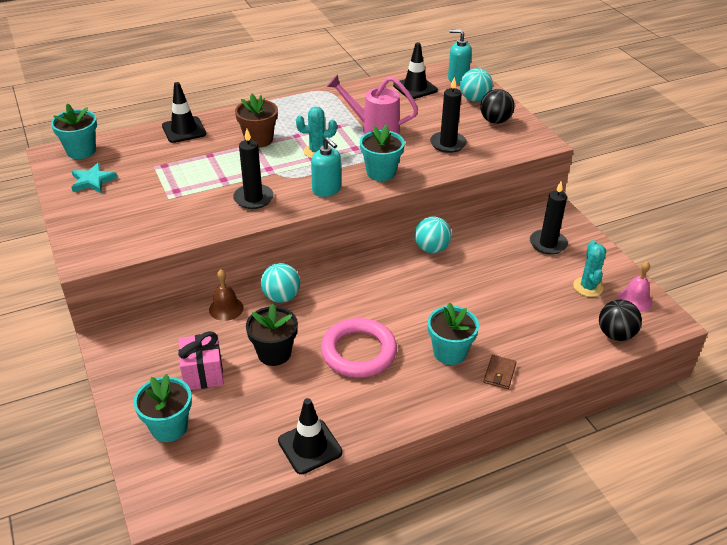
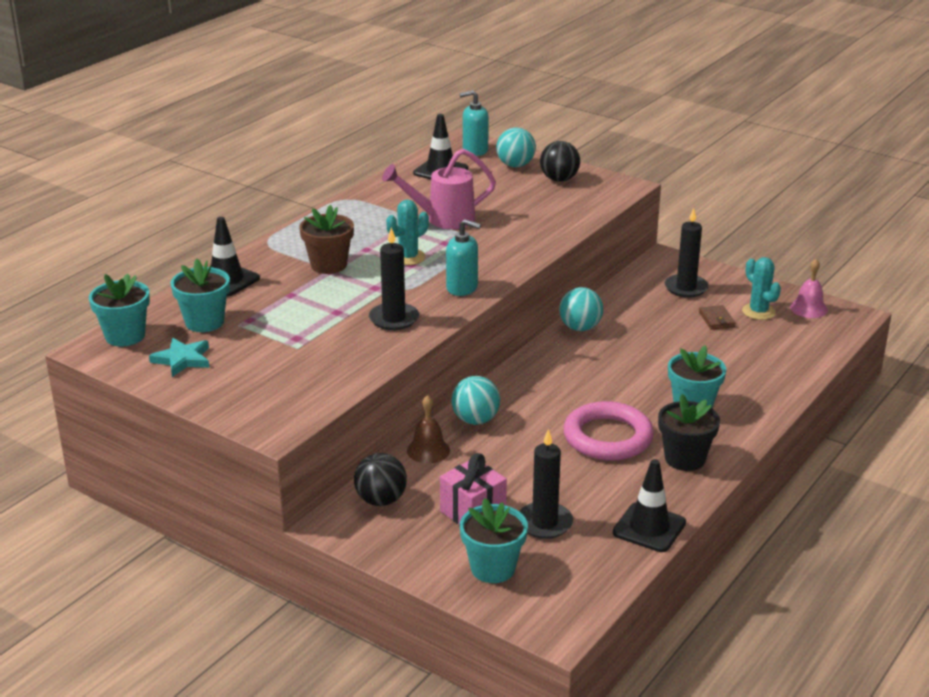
camera: 30 degrees left, 10 degrees down
black flower pot [246,304,298,366] -> black flower pot moved to [658,394,720,471]
turquoise flower pot [360,124,405,181] -> turquoise flower pot moved to [170,259,230,332]
black candle [430,77,467,153] -> black candle moved to [519,429,573,539]
brown wallet [484,355,516,389] -> brown wallet moved to [699,305,735,330]
black ball [599,300,642,341] -> black ball moved to [354,453,407,506]

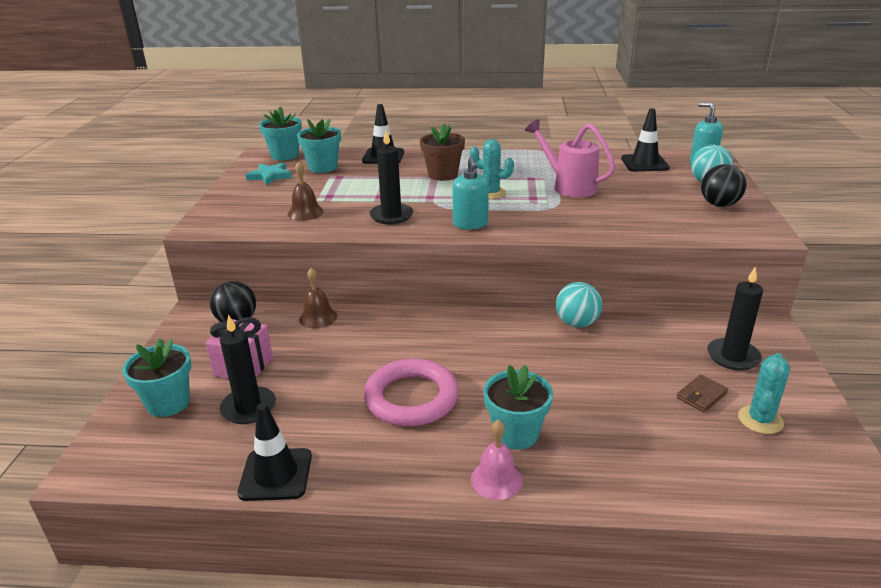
camera: 60 degrees right, 0 degrees up
turquoise ball [452,376,500,425] -> none
black flower pot [658,394,720,471] -> none
pink bell [790,259,828,318] -> pink bell moved to [471,419,523,500]
none -> brown bell [288,161,324,221]

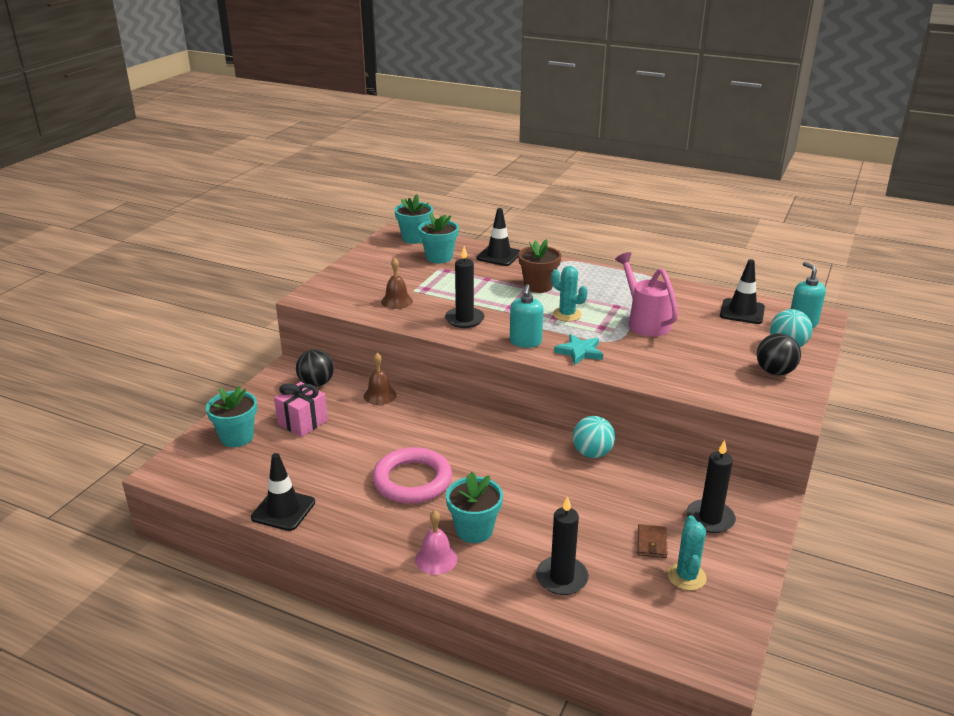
camera: 20 degrees right, 0 degrees up
black candle [220,315,276,424] -> black candle moved to [536,496,589,595]
turquoise star [245,162,292,185] -> turquoise star moved to [554,334,603,365]
brown wallet [677,375,728,412] -> brown wallet turned 60 degrees counterclockwise [637,524,667,558]
turquoise cactus [738,353,790,434] -> turquoise cactus turned 45 degrees counterclockwise [667,515,707,590]

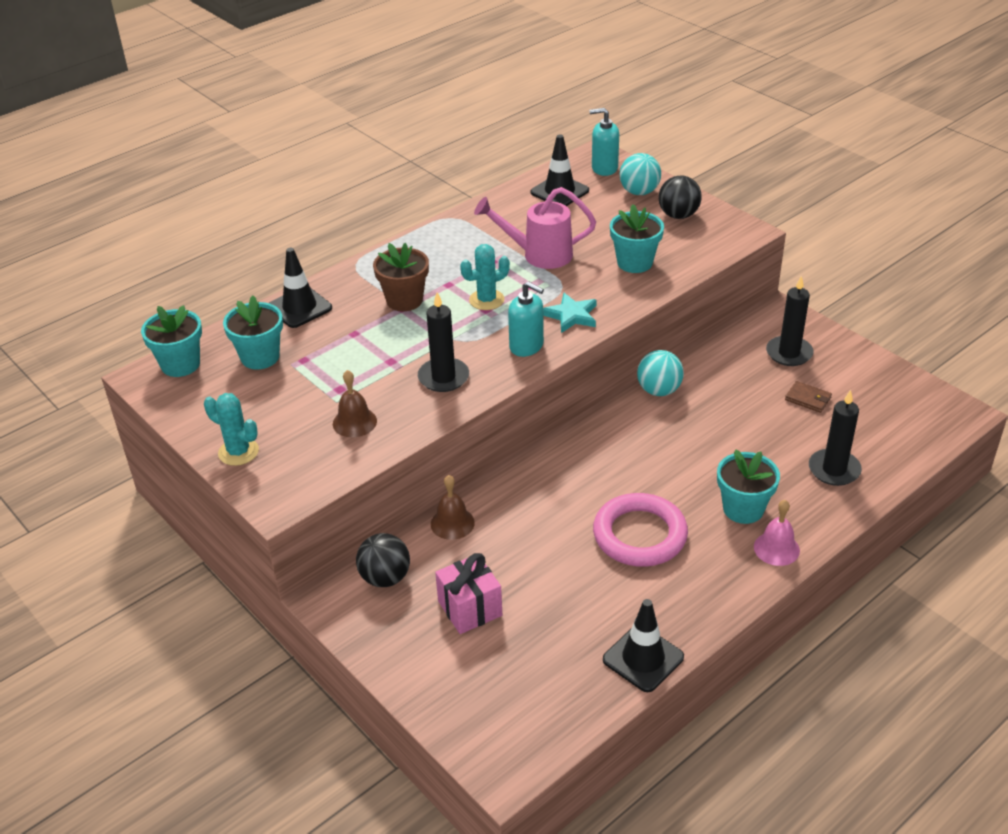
camera: 65 degrees left, 10 degrees up
turquoise flower pot [206,386,257,447] -> turquoise flower pot moved to [610,204,664,273]
turquoise cactus [667,515,707,590] -> turquoise cactus moved to [204,393,259,466]

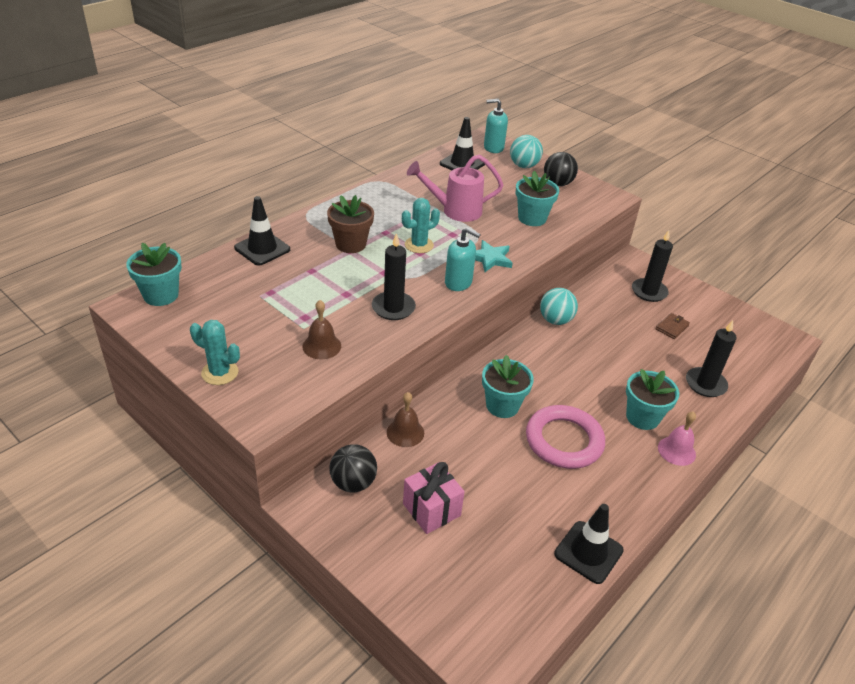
camera: 10 degrees left, 0 degrees up
turquoise flower pot [223,296,283,370] -> turquoise flower pot moved to [482,355,534,418]
brown wallet [785,381,832,413] -> brown wallet turned 75 degrees counterclockwise [656,313,690,339]

